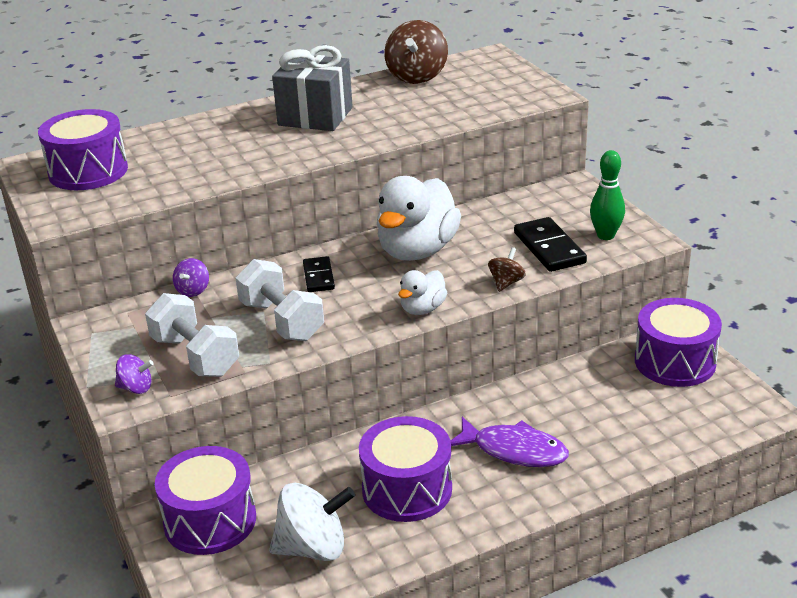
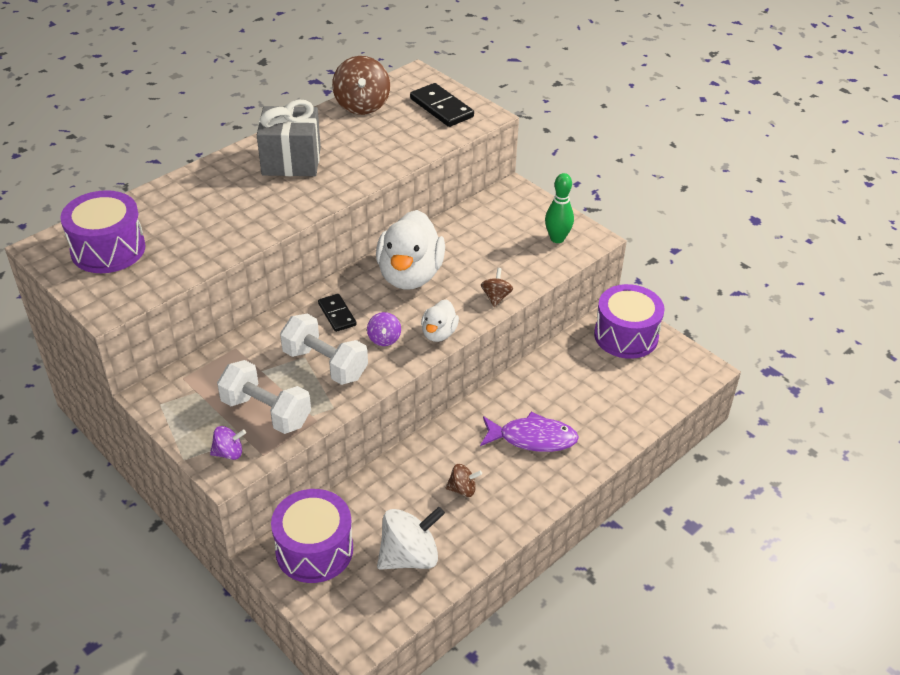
camera: 20 degrees left, 10 degrees up
purple spinning top [173,258,209,297] -> purple spinning top moved to [367,312,401,346]
purple drum [359,416,452,522] -> brown spinning top [446,464,482,497]
black domino [514,217,587,272] -> black domino moved to [410,83,474,127]

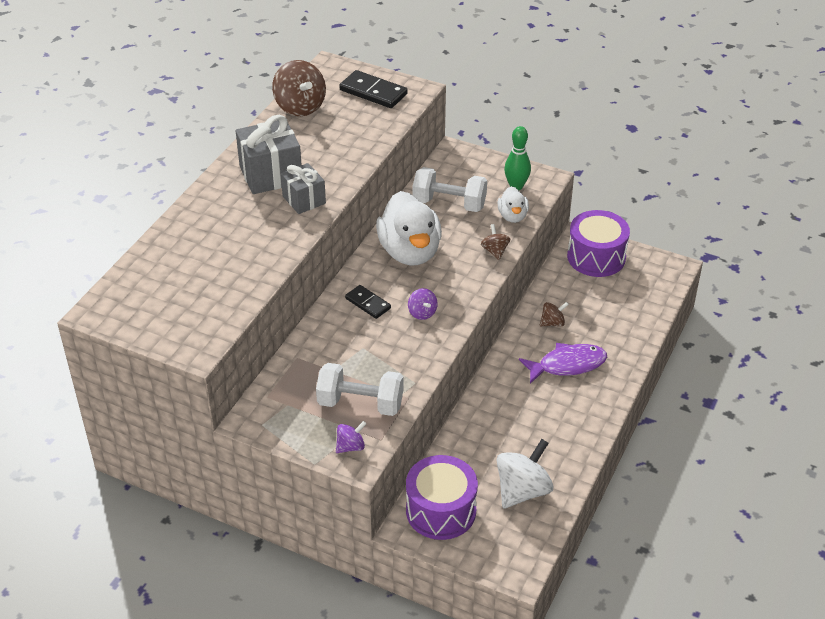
camera: 20 degrees left, 0 degrees up
purple drum [60,190,146,273] -> none
white dumbbell [280,314,368,385] -> white dumbbell moved to [413,167,487,212]
white duck [421,299,459,342] -> white duck moved to [497,186,529,223]
brown spinning top [446,464,482,497] -> brown spinning top moved to [540,302,569,326]
none -> grey gift [281,163,326,214]

